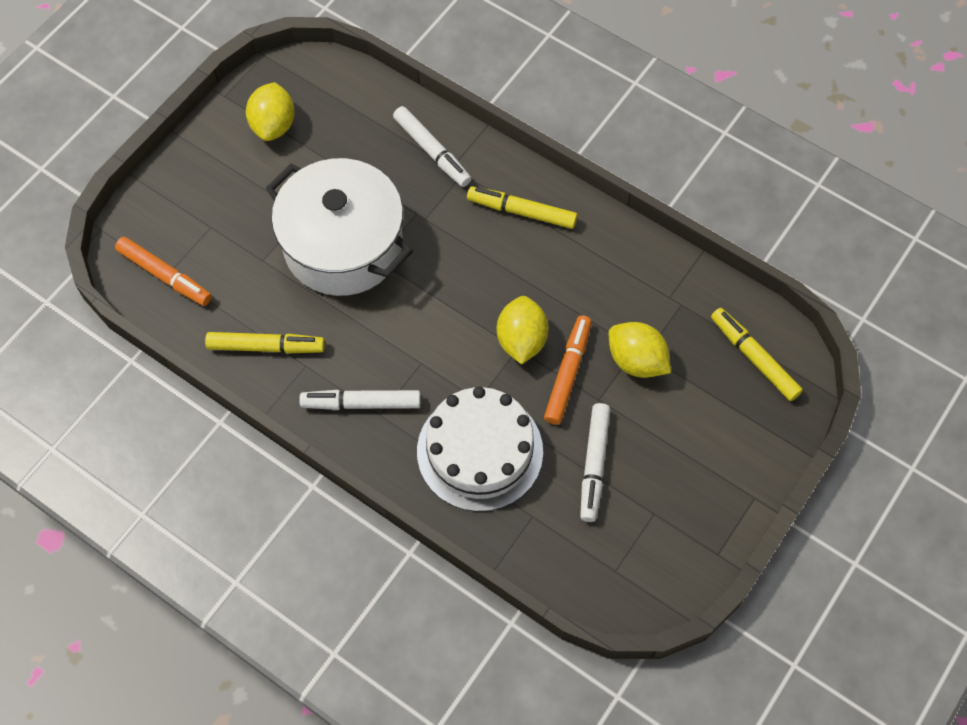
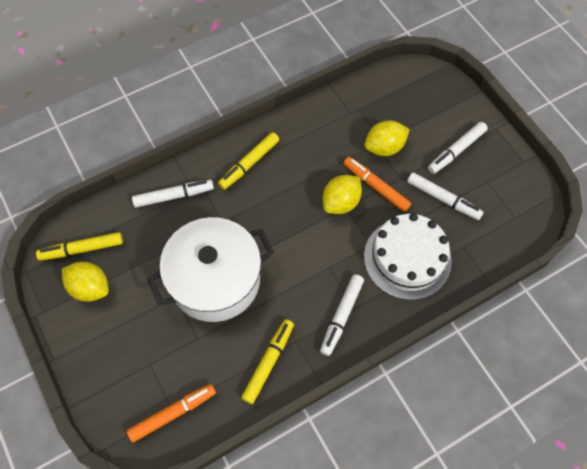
camera: 65 degrees left, 0 degrees up
yellow lemon [497,296,549,365] -> yellow lemon turned 75 degrees counterclockwise [323,175,362,214]
yellow marker [711,308,803,401] -> yellow marker moved to [36,232,123,260]
none -> white marker [428,122,488,174]

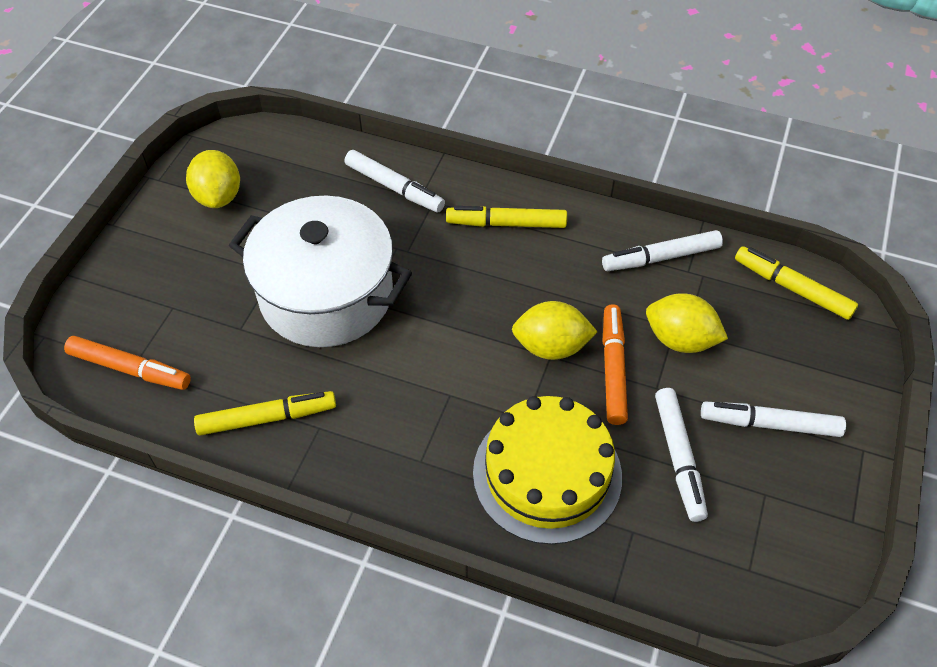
camera: 50 degrees right, 10 degrees down
yellow marker [36,232,123,260] -> yellow marker moved to [735,246,858,320]
white marker [320,274,364,356] -> white marker moved to [602,230,723,271]
white cake [364,213,452,300] -> yellow cake [473,396,622,545]

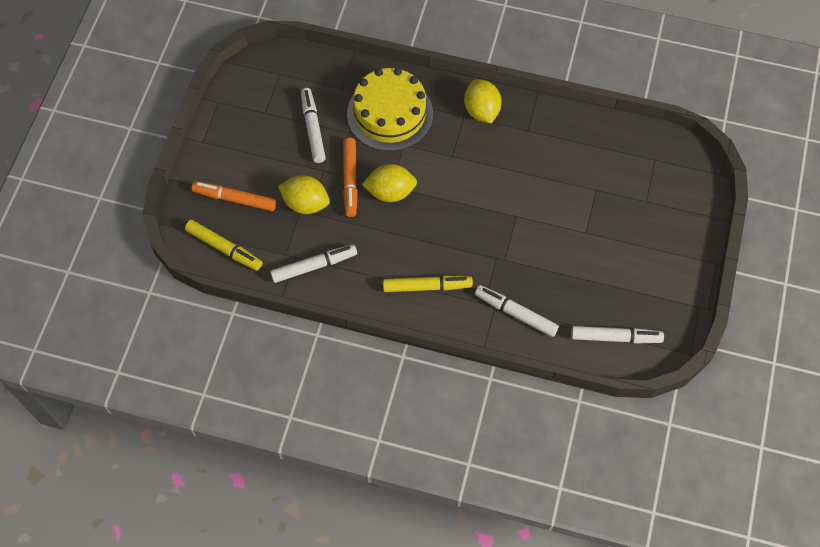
camera: 175 degrees right, 10 degrees up
orange marker [64,336,191,390] -> orange marker moved to [192,181,277,211]
yellow lemon [186,150,240,208] -> yellow lemon moved to [464,79,501,123]
yellow marker [194,391,336,436] -> none
white pot [229,195,412,347] -> none
white marker [701,402,846,437] -> white marker moved to [571,326,664,344]

